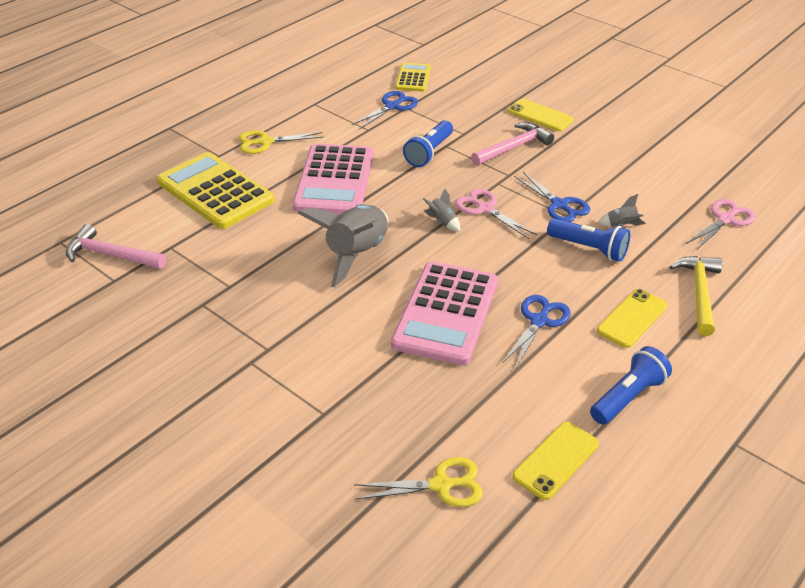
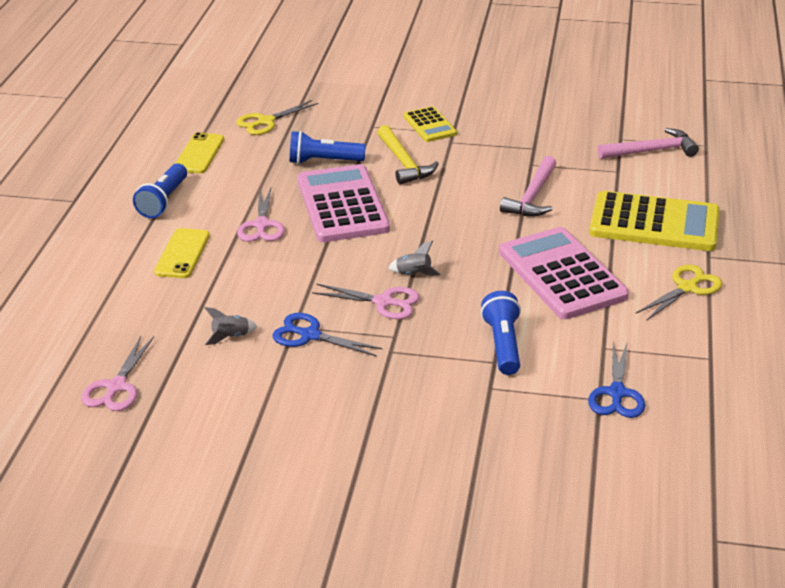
camera: 150 degrees right, 5 degrees down
grey rocket [297,204,389,287] -> none
yellow calculator [395,63,431,92] -> yellow calculator moved to [403,106,457,142]
pink hammer [471,122,554,166] -> pink hammer moved to [500,156,557,216]
blue scissors [503,295,571,367] -> pink scissors [237,188,285,242]
yellow phone [508,99,574,131] -> none
blue flashlight [547,219,630,262] -> blue flashlight moved to [290,131,366,164]
yellow hammer [669,256,723,336] -> yellow hammer moved to [377,125,439,184]

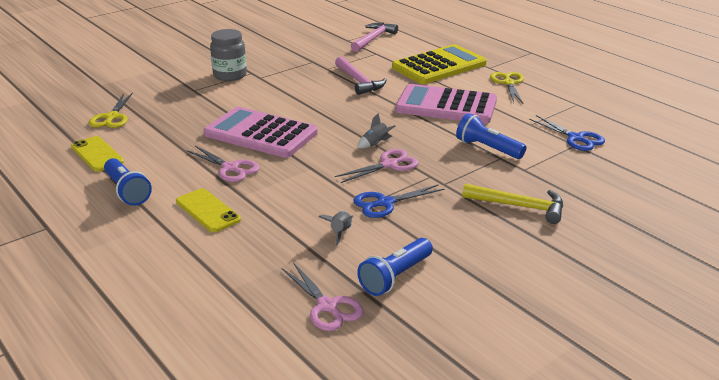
camera: 50 degrees left, 5 degrees down
blue flashlight [290,131,366,164] -> blue flashlight moved to [357,238,433,296]
yellow hammer [377,125,439,184] -> yellow hammer moved to [462,184,563,224]
yellow calculator [403,106,457,142] -> grey jar [210,29,247,81]

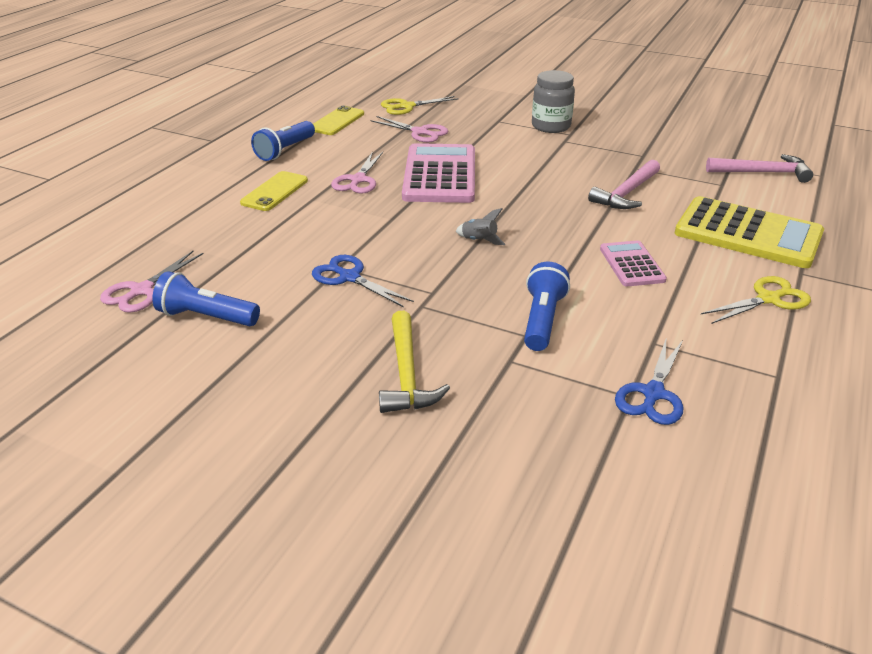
camera: 65 degrees right, 5 degrees up
grey rocket [319,211,354,246] -> none
pink scissors [335,149,419,183] -> pink scissors moved to [370,116,448,142]
pink calculator [395,84,497,124] -> pink calculator [600,240,667,286], size x0.53

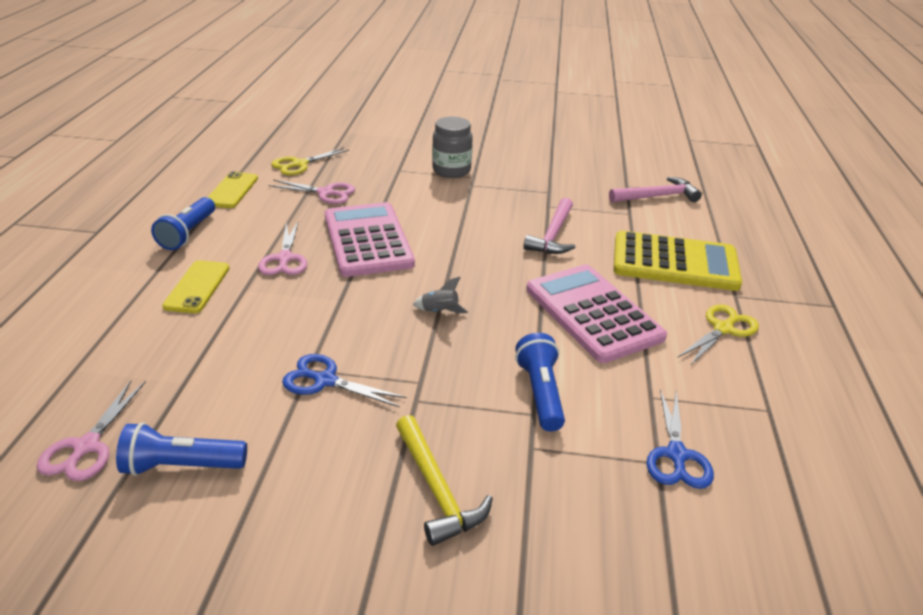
camera: 20 degrees left, 0 degrees up
pink calculator [600,240,667,286] -> pink calculator [526,264,667,363], size x1.88

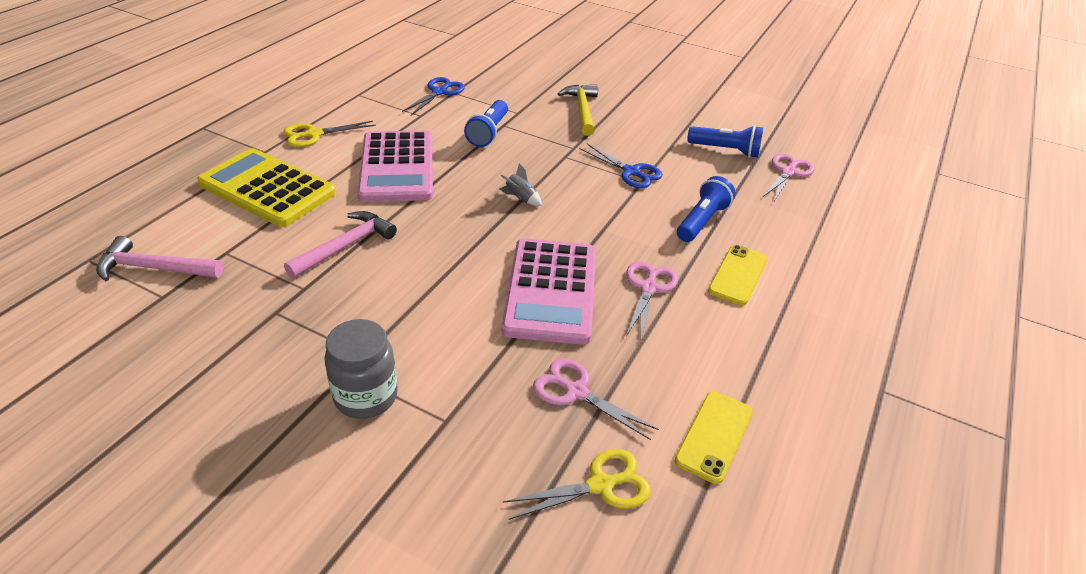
camera: 160 degrees left, 5 degrees up
blue flashlight [151,197,215,250] -> blue flashlight moved to [677,176,736,242]

